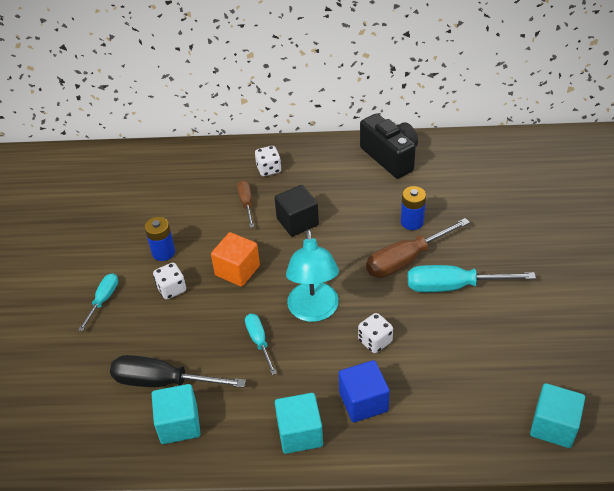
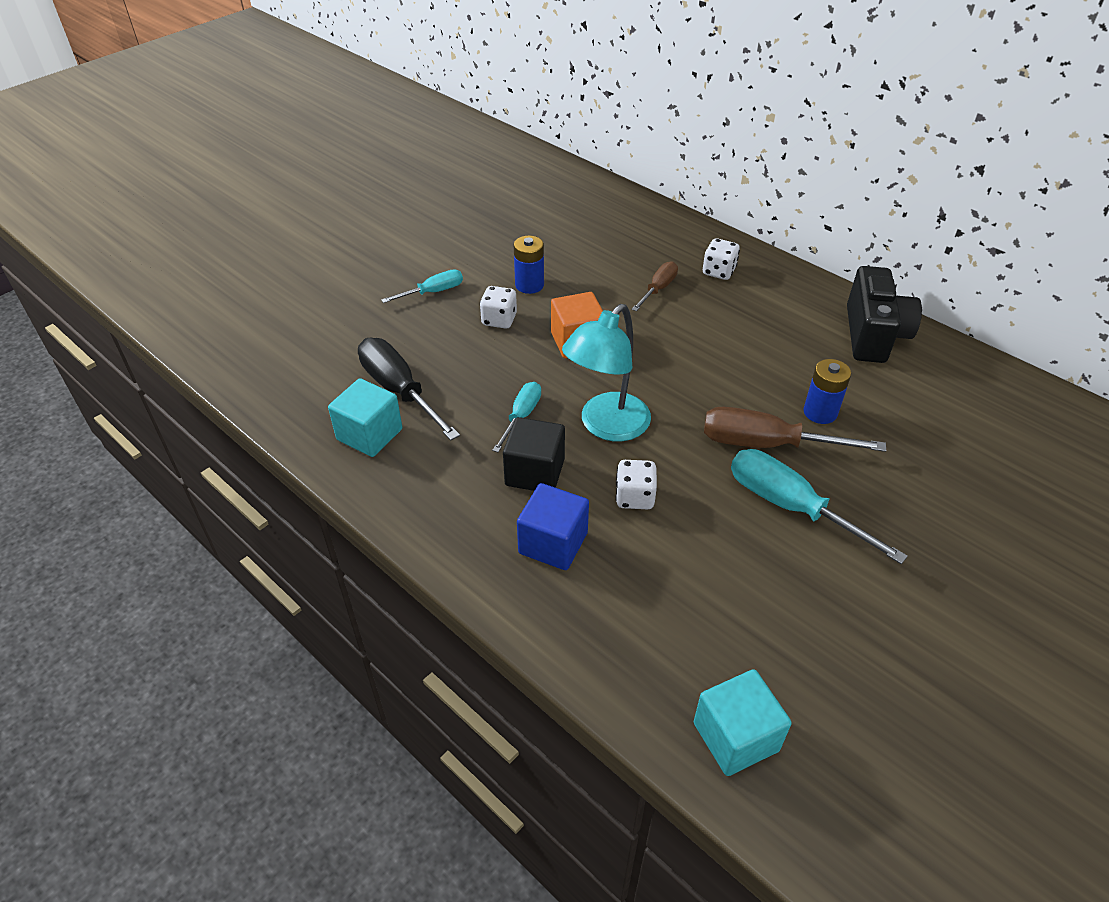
camera: 40 degrees right, 0 degrees up
black cube [274,185,319,237] -> black cube moved to [503,417,565,491]
turquoise cube [275,393,323,454] -> none

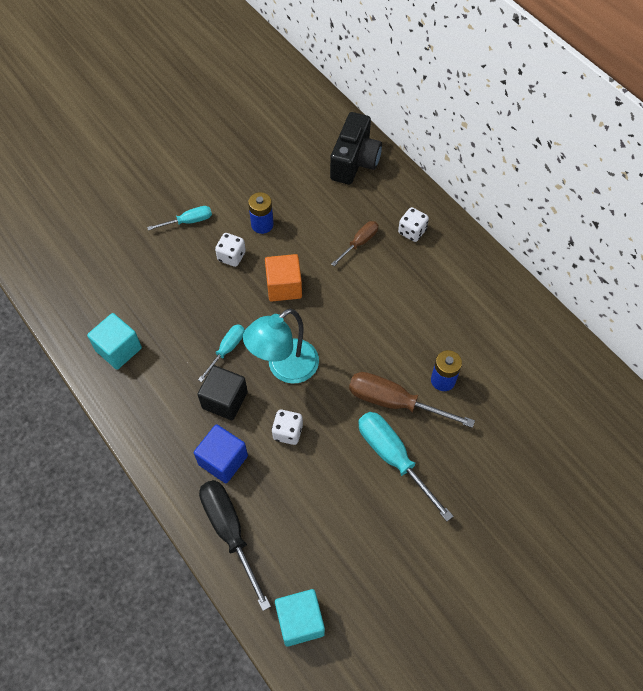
camera: 10 degrees right, 15 degrees up
black screwdriver [358,338,460,440] -> black screwdriver moved to [199,480,271,611]
black camera [847,266,922,363] -> black camera moved to [330,112,382,185]

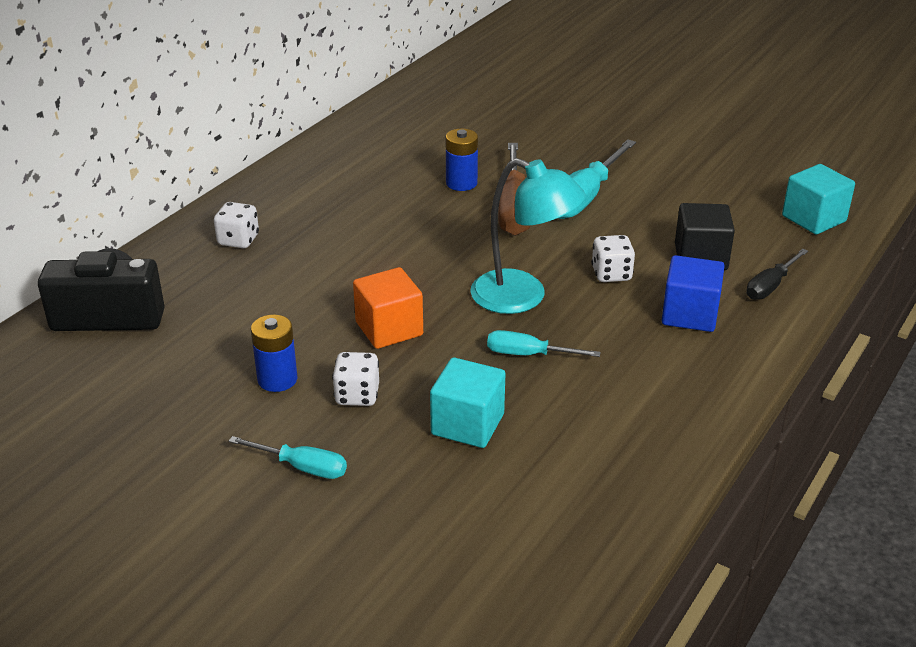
camera: 110 degrees left, 25 degrees down
turquoise cube [87,313,142,370] -> turquoise cube moved to [430,358,506,448]
turquoise screwdriver [147,206,212,231] -> turquoise screwdriver turned 150 degrees clockwise [229,436,347,479]
black cube [197,365,248,420] -> black cube moved to [675,203,735,270]
black screwdriver [199,480,271,611] -> black screwdriver [746,249,808,300], size x0.58
brown screwdriver [331,221,378,266] -> none

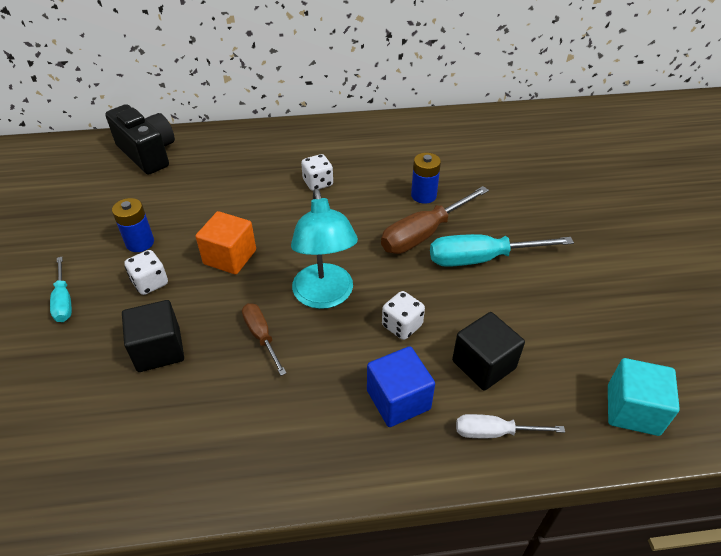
camera: 50 degrees right, 10 degrees up
white dice [214,202,259,248] -> white dice moved to [301,154,333,191]
turquoise cube [430,358,506,448] -> black cube [122,300,184,372]
turquoise screwdriver [487,330,601,357] -> brown screwdriver [242,303,286,376]
black screwdriver [746,249,808,300] -> white screwdriver [456,414,565,438]

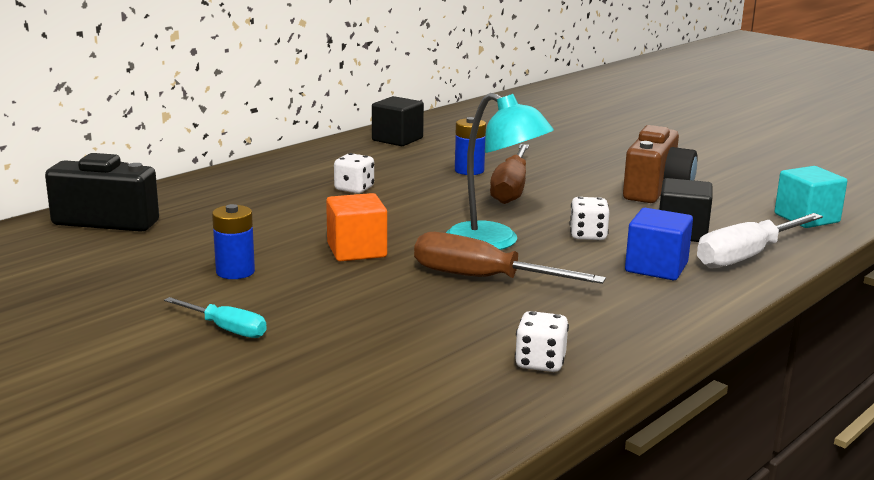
camera: 40 degrees left, 25 degrees down
black cube [122,300,184,372] -> black cube moved to [372,96,424,146]
white dice [124,250,168,295] -> white dice moved to [515,311,569,372]
brown screwdriver [242,303,286,376] -> brown screwdriver [414,232,606,284], size x1.73
turquoise screwdriver [430,234,574,267] -> none
white screwdriver [456,414,565,438] -> white screwdriver [697,213,823,268], size x1.73
none -> brown camera [623,125,698,203]

